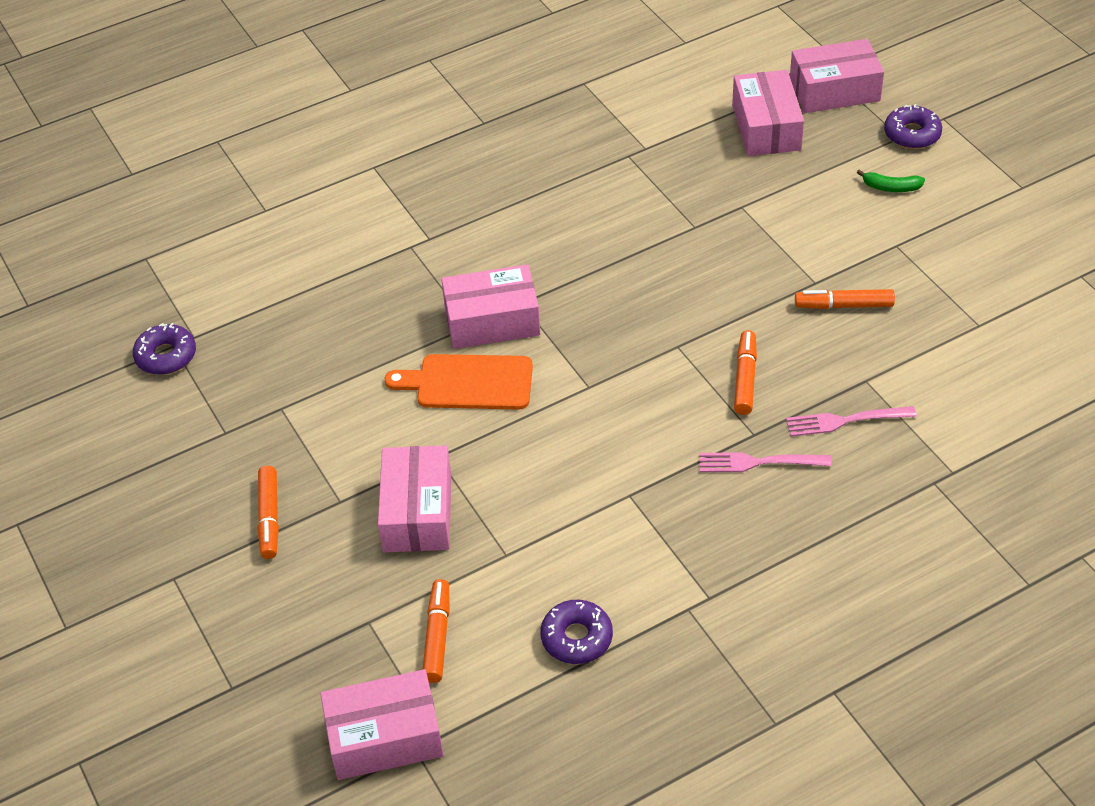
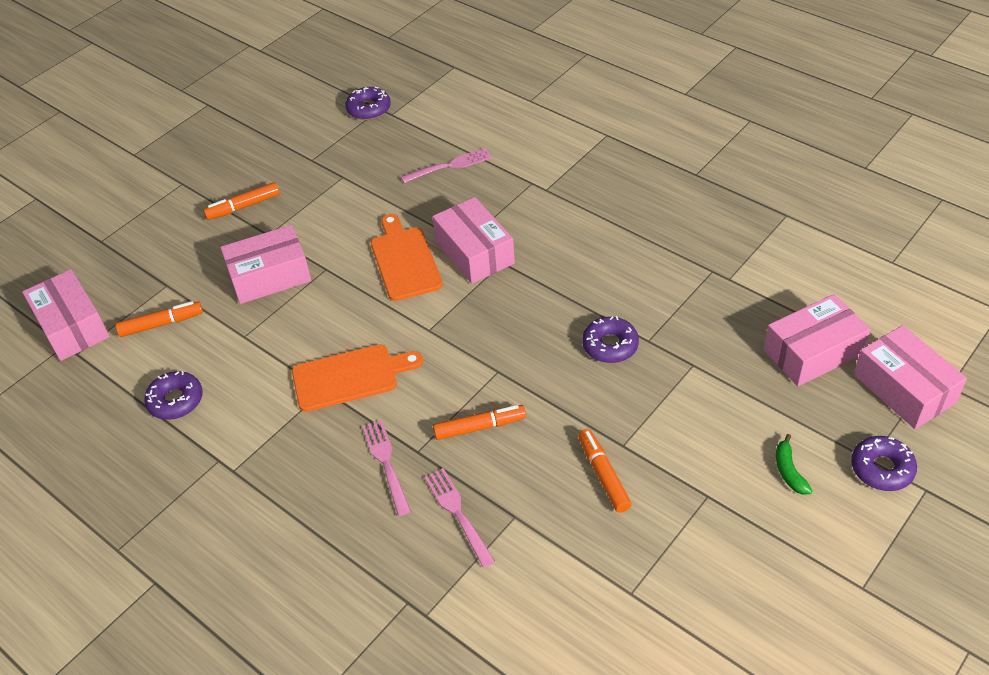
camera: 70 degrees right, 0 degrees up
none -> orange cutting board [292,344,423,412]
none -> pink fork [401,148,492,183]
none -> purple donut [582,316,639,363]

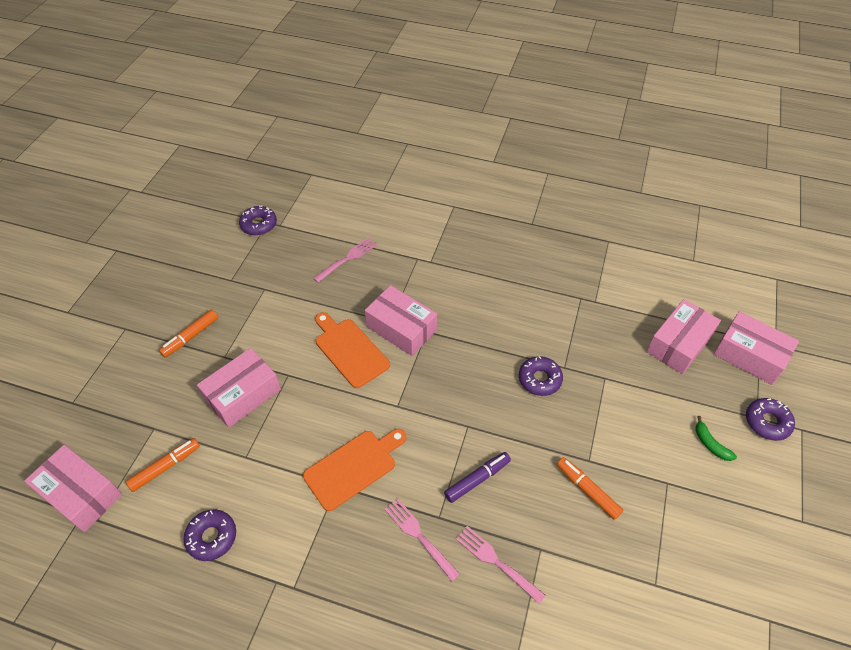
camera: 25 degrees left, 5 degrees up
orange marker [433,405,526,440] -> purple marker [444,452,511,503]

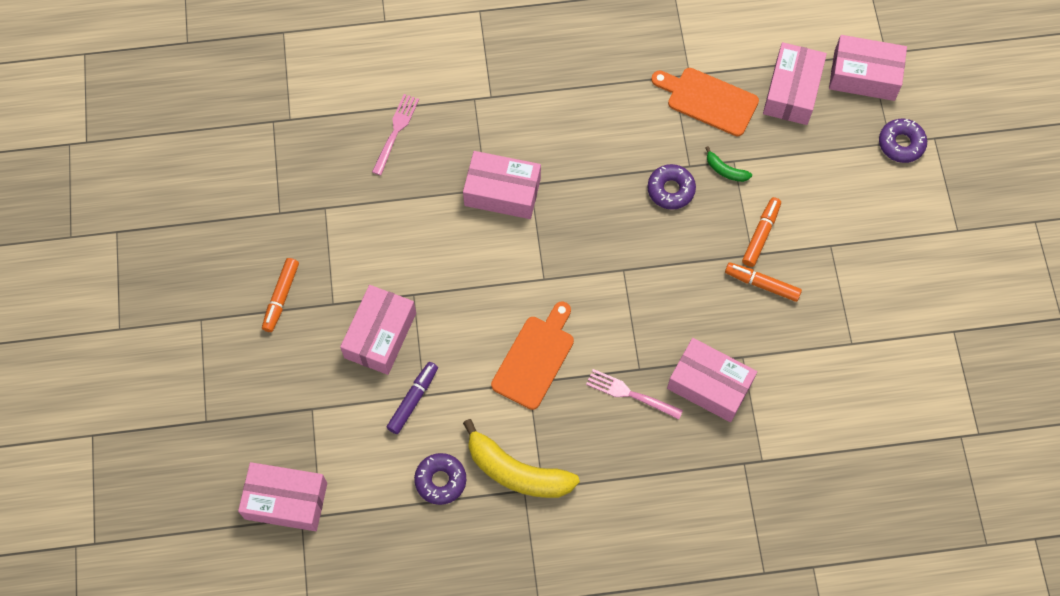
camera: 25 degrees left, 15 degrees up
orange marker [126,438,200,492] -> orange marker moved to [742,197,781,267]
purple donut [239,206,277,236] -> none
orange cutting board [315,312,390,388] -> orange cutting board moved to [651,68,759,136]
purple marker [444,452,511,503] -> purple marker moved to [386,362,438,434]
pink fork [456,526,546,604] -> pink box [667,338,757,422]
green banana [696,416,737,461] -> green banana moved to [705,146,752,182]
none -> yellow banana [463,419,580,498]

